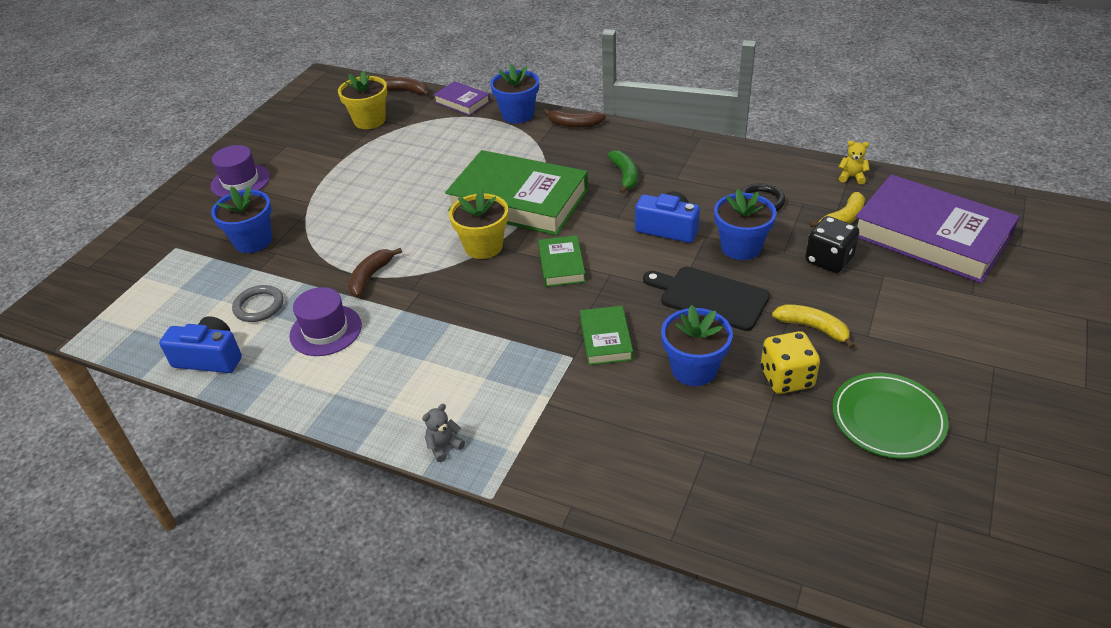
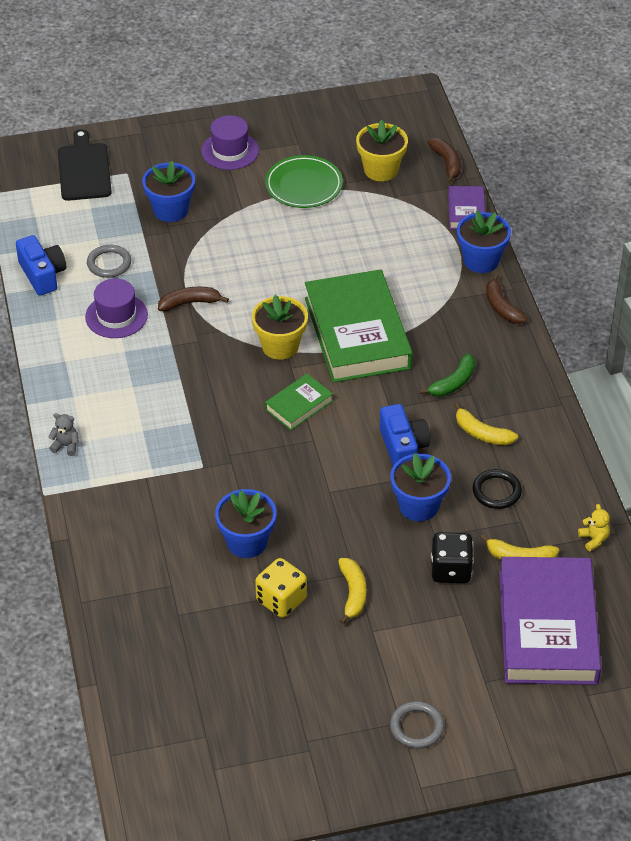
camera: 50 degrees right, 5 degrees up
green book [580,306,633,365] -> none
black cutting board [643,267,770,331] -> black cutting board moved to [58,129,112,201]
green plate [832,373,949,459] -> green plate moved to [265,155,343,208]
none -> grey ring [390,701,444,749]
none -> yellow banana [454,402,518,445]

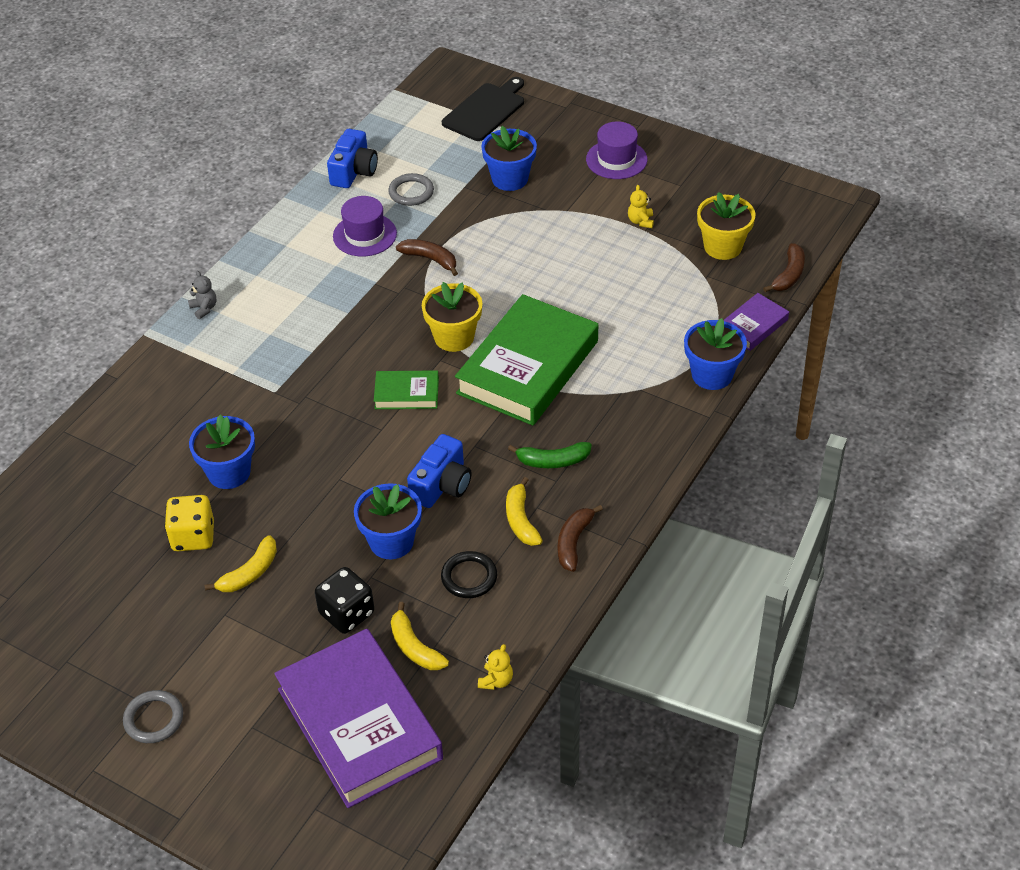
camera: 45 degrees right, 0 degrees up
green plate [265,155,343,208] -> yellow teddy bear [628,185,654,228]
brown banana [486,274,528,324] -> brown banana moved to [558,505,603,572]
purple book [499,557,601,685] -> purple book turned 75 degrees counterclockwise [274,629,443,808]

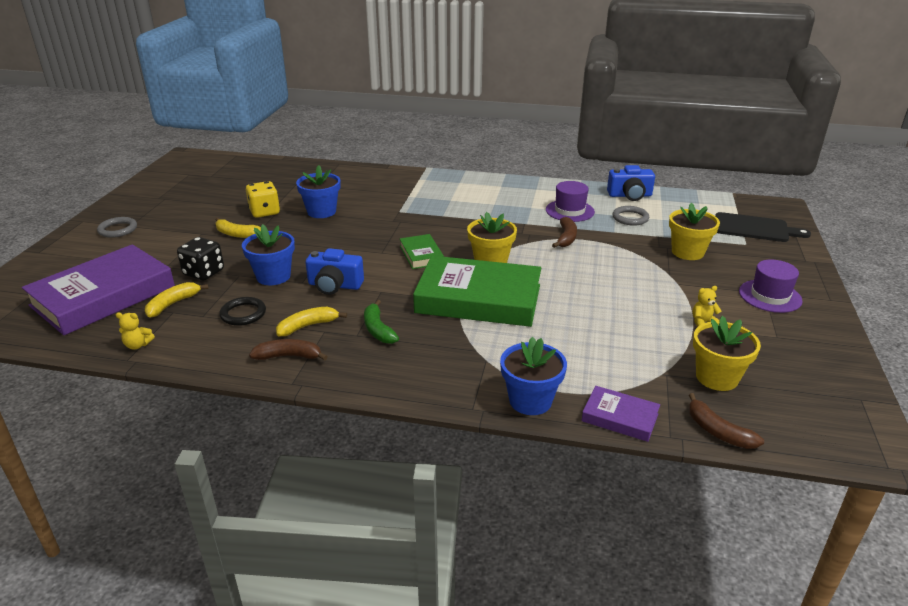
camera: 70 degrees right, 15 degrees down
grey teddy bear [188,271,216,319] -> none
blue flower pot [481,126,537,191] -> yellow flower pot [669,203,720,260]
brown banana [763,243,805,292] -> brown banana turned 45 degrees clockwise [689,393,764,449]

